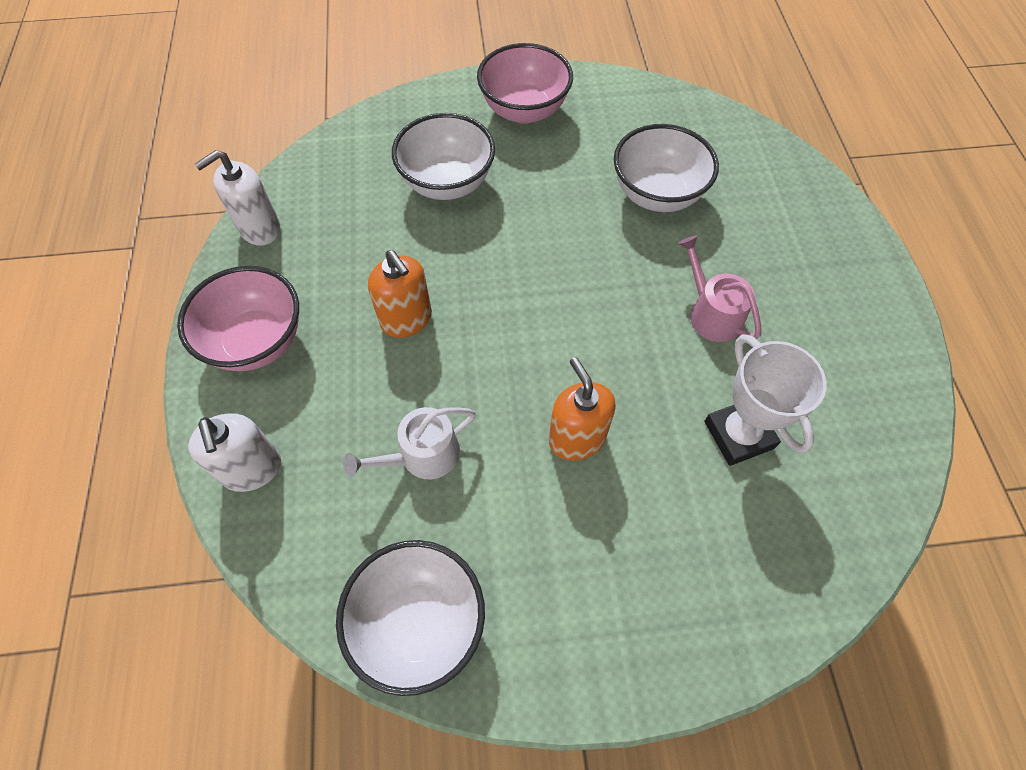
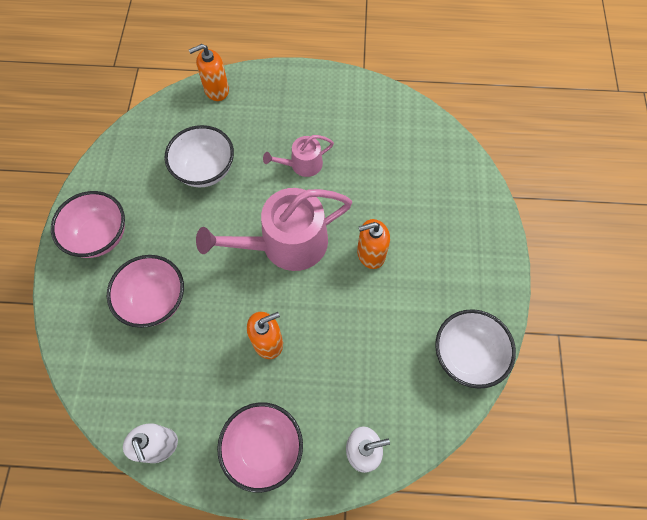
camera: 80 degrees left, 5 degrees up
white watering can [343,407,476,479] -> none
white bowl [392,113,495,200] -> pink bowl [107,255,184,328]
white trophy [704,334,827,466] -> none
none -> orange soap dispenser [189,44,229,101]
none -> pink watering can [196,188,352,271]

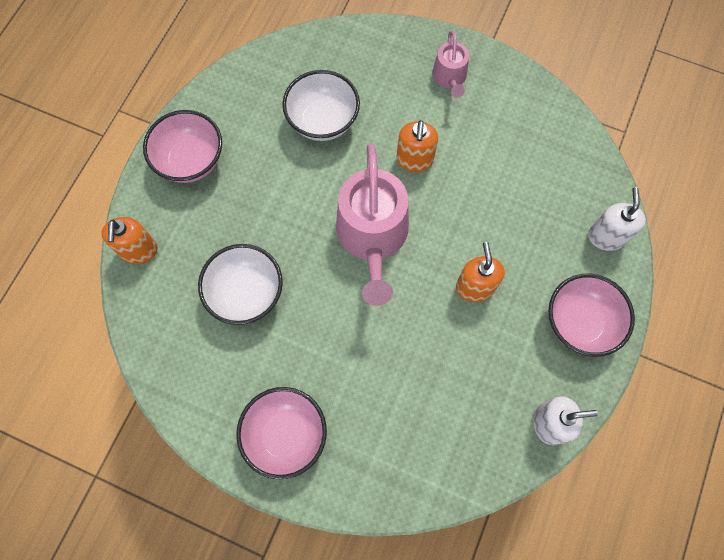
camera: 70 degrees left, 5 degrees up
pink bowl [107,255,184,328] -> pink bowl moved to [143,110,222,183]
pink watering can [263,135,334,177] -> pink watering can moved to [432,31,469,98]
white bowl [435,309,516,389] -> white bowl moved to [282,70,360,141]

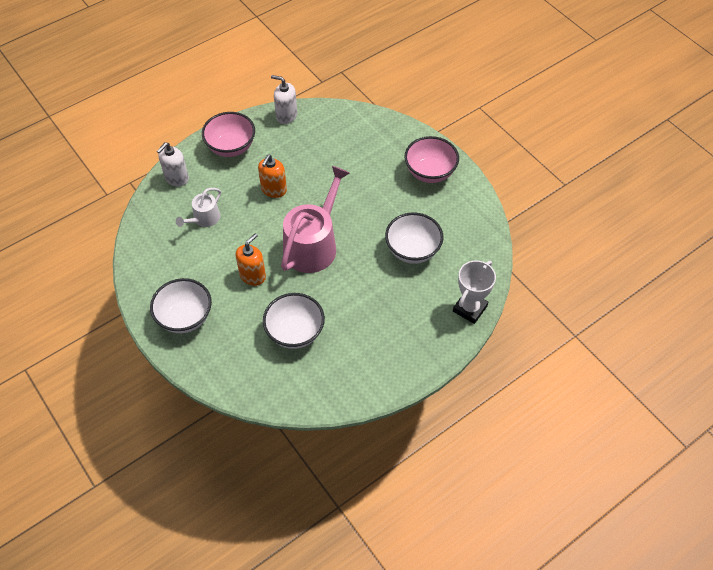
camera: 150 degrees left, 15 degrees down
orange soap dispenser [101,217,158,264] -> white trophy [453,260,496,324]
pink bowl [143,110,222,183] -> none
pink watering can [432,31,469,98] -> white bowl [150,278,212,333]
none -> white watering can [176,188,221,227]

